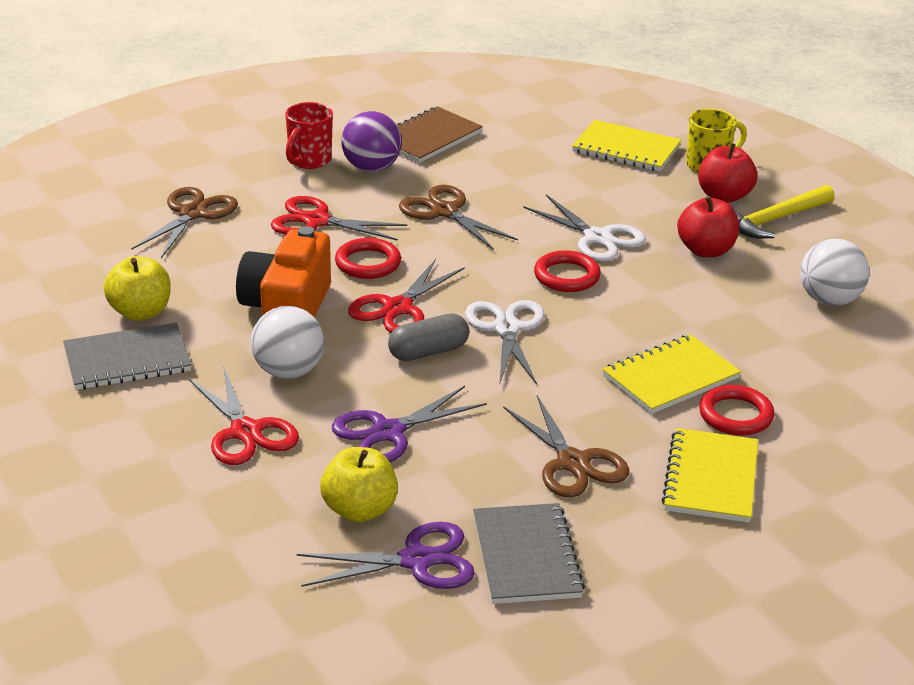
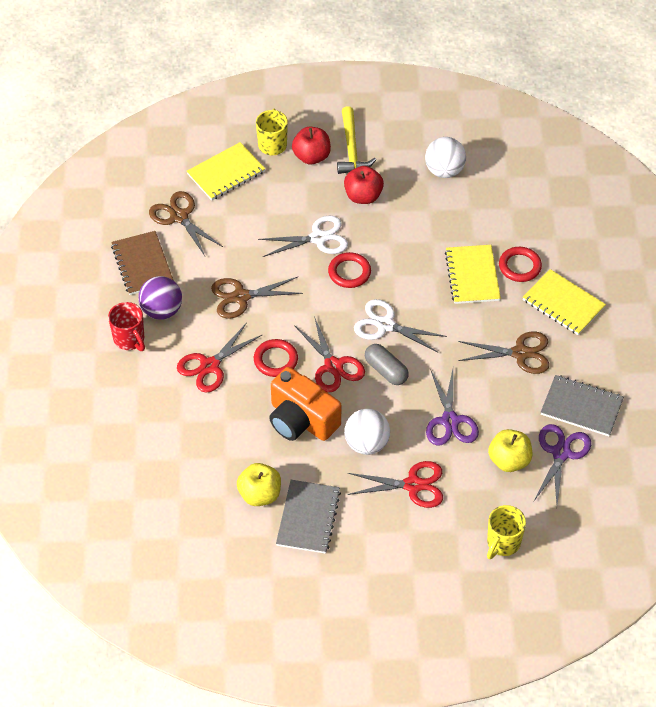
camera: 60 degrees left, 20 degrees up
brown scissors [131,187,238,258] -> brown scissors moved to [149,191,223,256]
grey capsule [388,313,469,361] -> grey capsule turned 45 degrees counterclockwise [365,344,409,385]
none -> yellow mug [487,505,526,559]

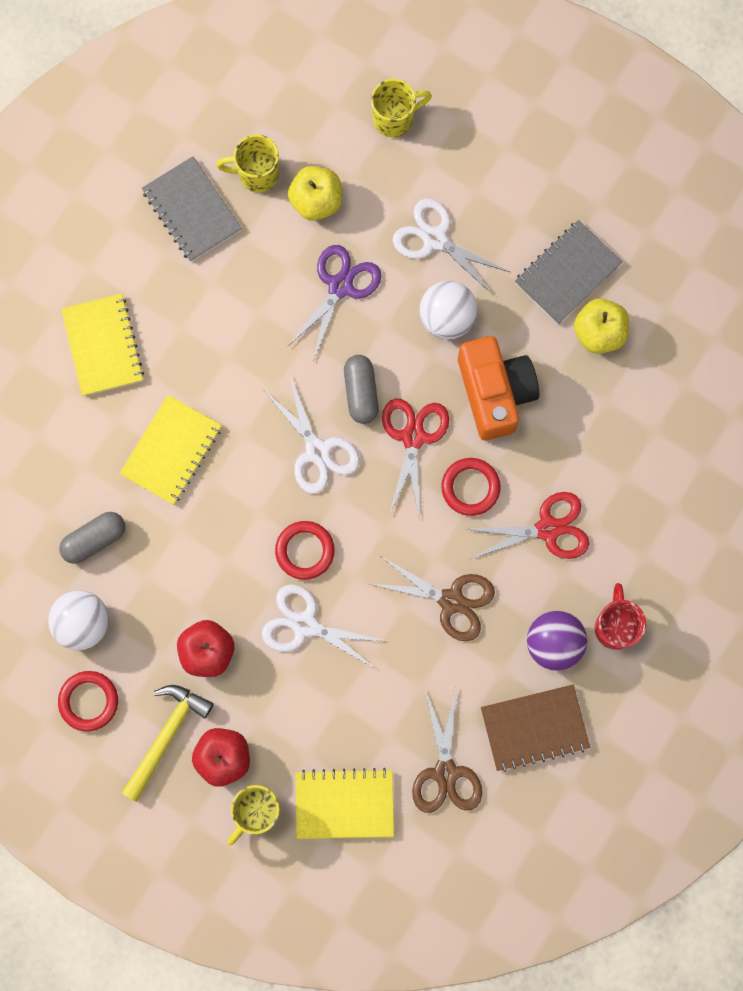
camera: 145 degrees left, 25 degrees up
brown notebook [111,231,174,295] -> brown notebook turned 60 degrees clockwise [481,685,590,772]
red scissors [348,461,443,508] -> white scissors [393,199,509,295]
brown scissors [458,332,549,374] -> none
red ring [499,247,542,282] -> red ring moved to [58,671,118,732]
purple scissors [534,424,591,505] -> yellow mug [216,134,279,192]
none -> grey capsule [59,512,125,564]

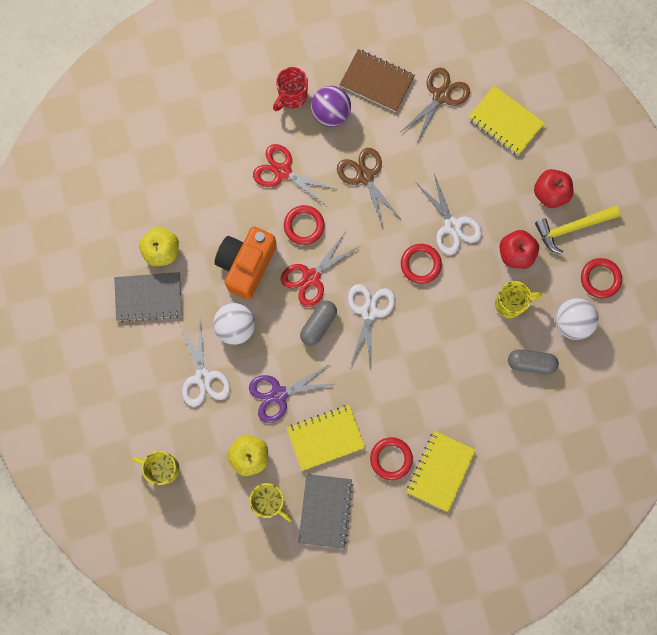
camera: 140 degrees left, 0 degrees up
yellow notebook [120,395,222,505] -> yellow notebook moved to [287,405,365,471]
yellow mug [227,785,280,846] -> yellow mug moved to [495,281,542,318]
none -> red ring [370,437,413,480]

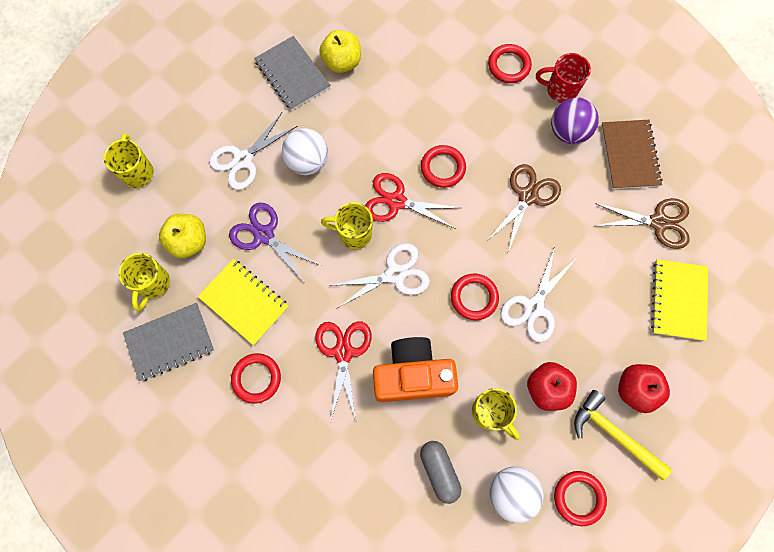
camera: 60 degrees right, 5 degrees down
orange camera [215,227,277,300] -> orange camera moved to [373,337,458,402]
red scissors [253,144,335,206] -> red scissors moved to [316,321,372,422]
grey capsule [300,301,337,346] -> yellow mug [321,202,373,249]
yellow notebook [407,431,476,512] -> none
none -> red ring [488,44,532,83]

